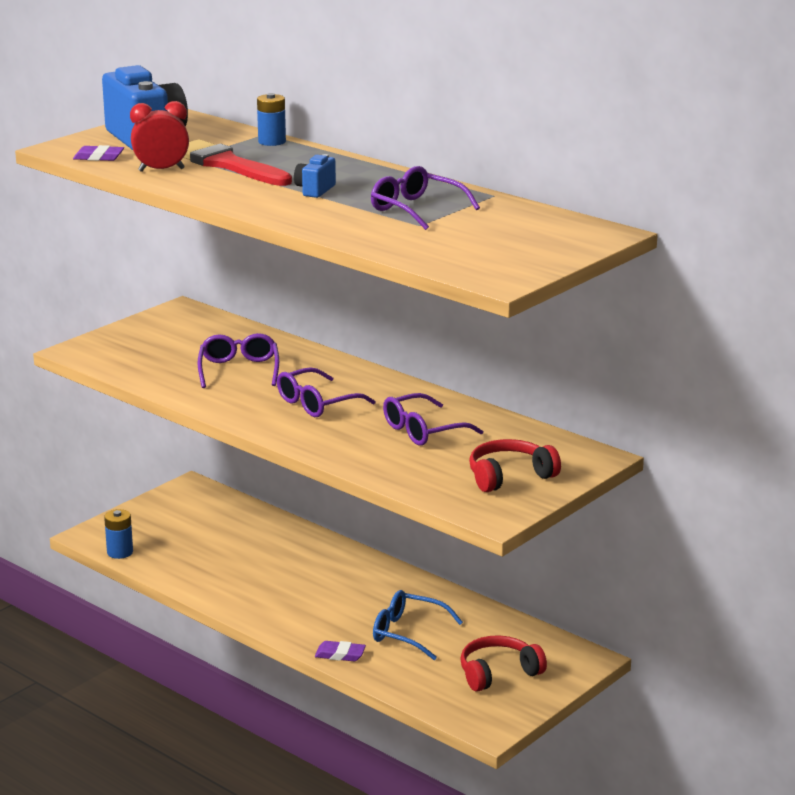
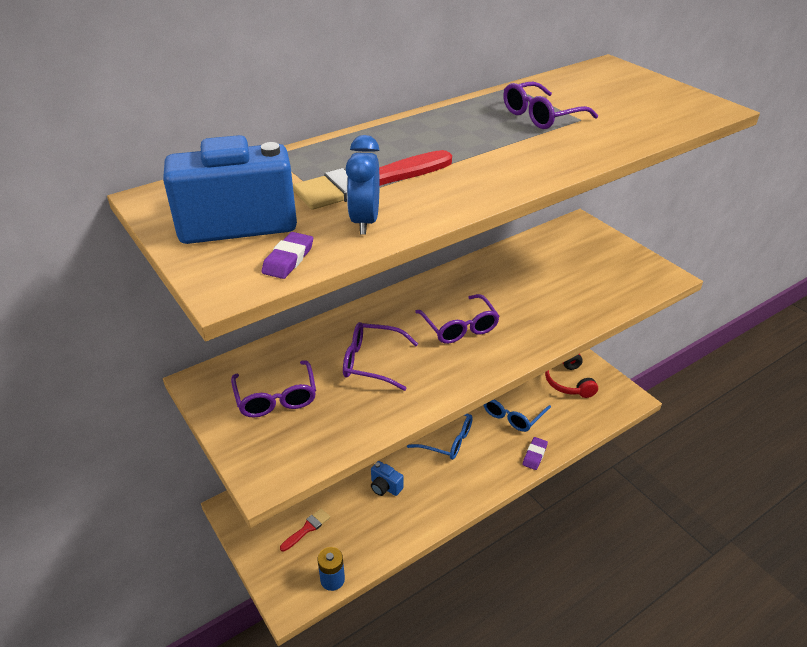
camera: 75 degrees left, 15 degrees up
red clock [130,101,189,172] -> blue clock [346,135,380,235]
blue battery [257,93,286,146] -> none
blue camera [294,154,336,198] -> blue camera moved to [371,461,404,496]
purple glasses [383,393,483,446] -> purple glasses moved to [231,360,316,418]
red headphones [469,439,561,492] -> none
none -> red brush [280,508,330,552]
none -> blue glasses [407,414,473,460]

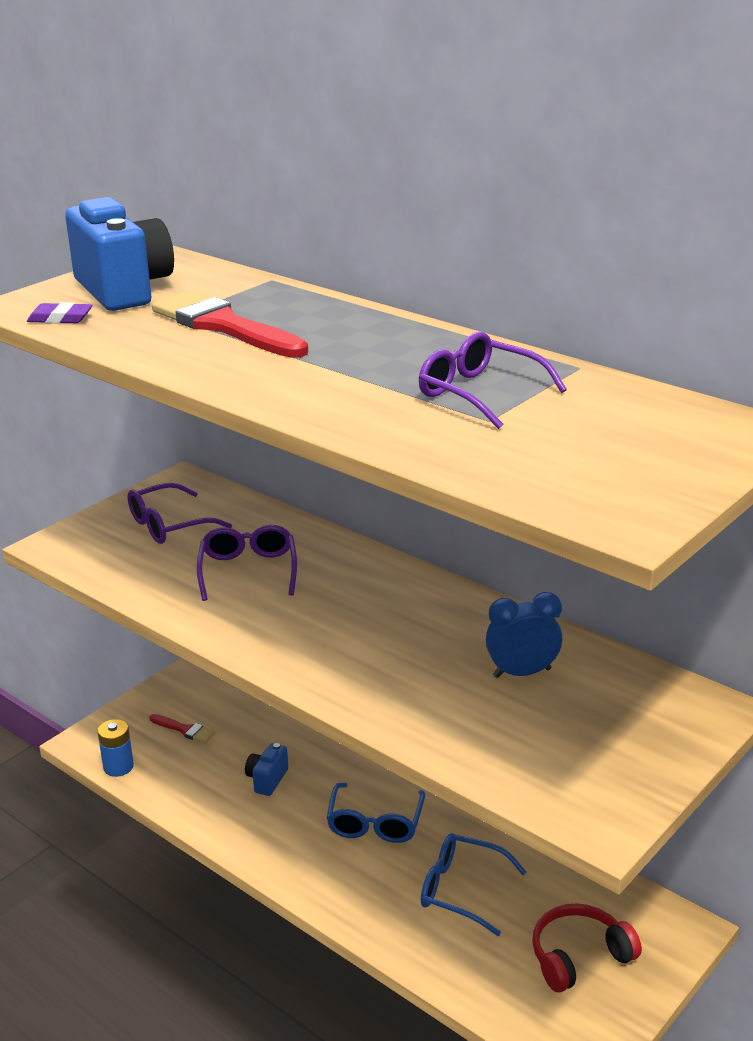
camera: 75 degrees right, 10 degrees down
blue clock [346,135,380,235] -> blue clock moved to [486,592,562,678]
purple glasses [415,294,500,344] -> none
purple eraser [523,437,548,470] -> none

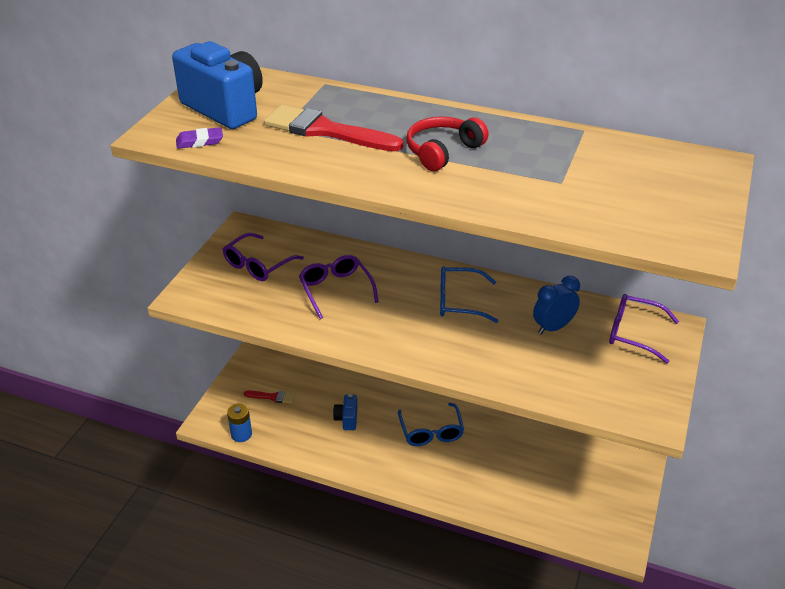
camera: 20 degrees left, 10 degrees up
purple glasses [419,332,567,429] -> purple glasses moved to [609,294,679,364]
blue glasses [421,833,526,936] -> blue glasses moved to [440,266,498,323]
red headphones [532,903,642,992] -> red headphones moved to [406,116,488,171]

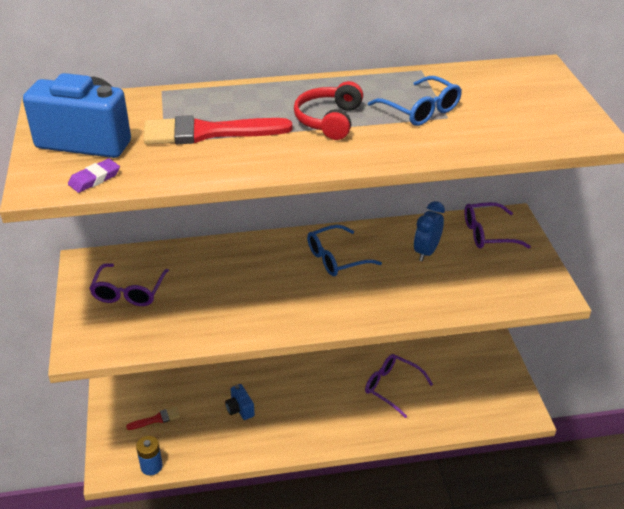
camera: 30 degrees left, 0 degrees up
purple glasses [299,255,379,319] -> purple glasses moved to [365,354,433,418]
blue glasses [398,403,464,446] -> blue glasses moved to [368,76,462,126]

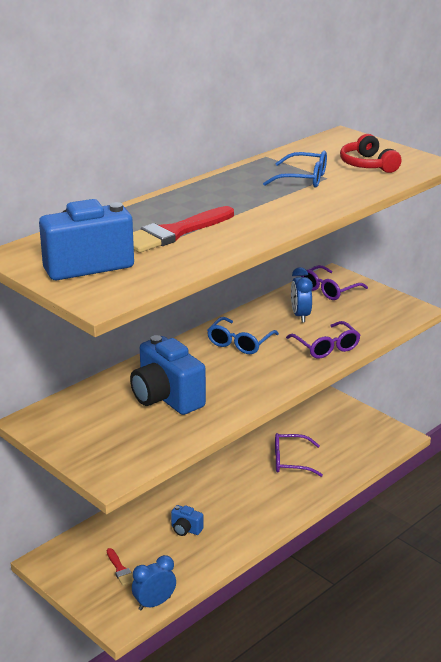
camera: 35 degrees left, 10 degrees down
purple eraser [68,159,120,193] -> none
purple glasses [89,263,169,306] -> purple glasses moved to [286,321,360,359]
red brush [126,407,180,430] -> red brush turned 120 degrees clockwise [107,548,134,586]
blue battery [136,436,163,475] -> blue clock [132,555,176,610]
red headphones [294,81,363,140] -> red headphones moved to [340,134,402,173]
none -> blue camera [130,335,206,415]

